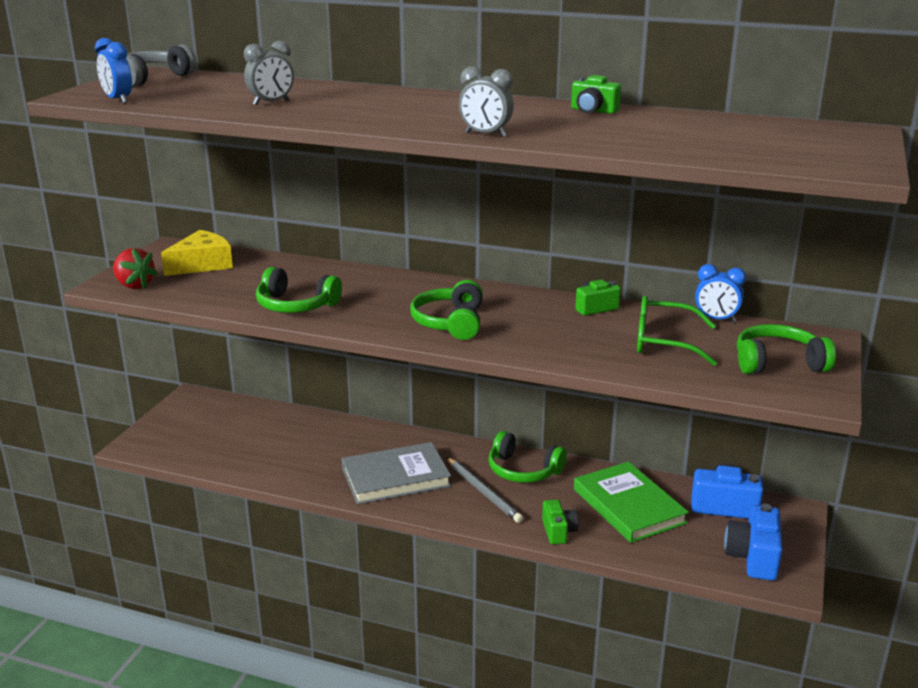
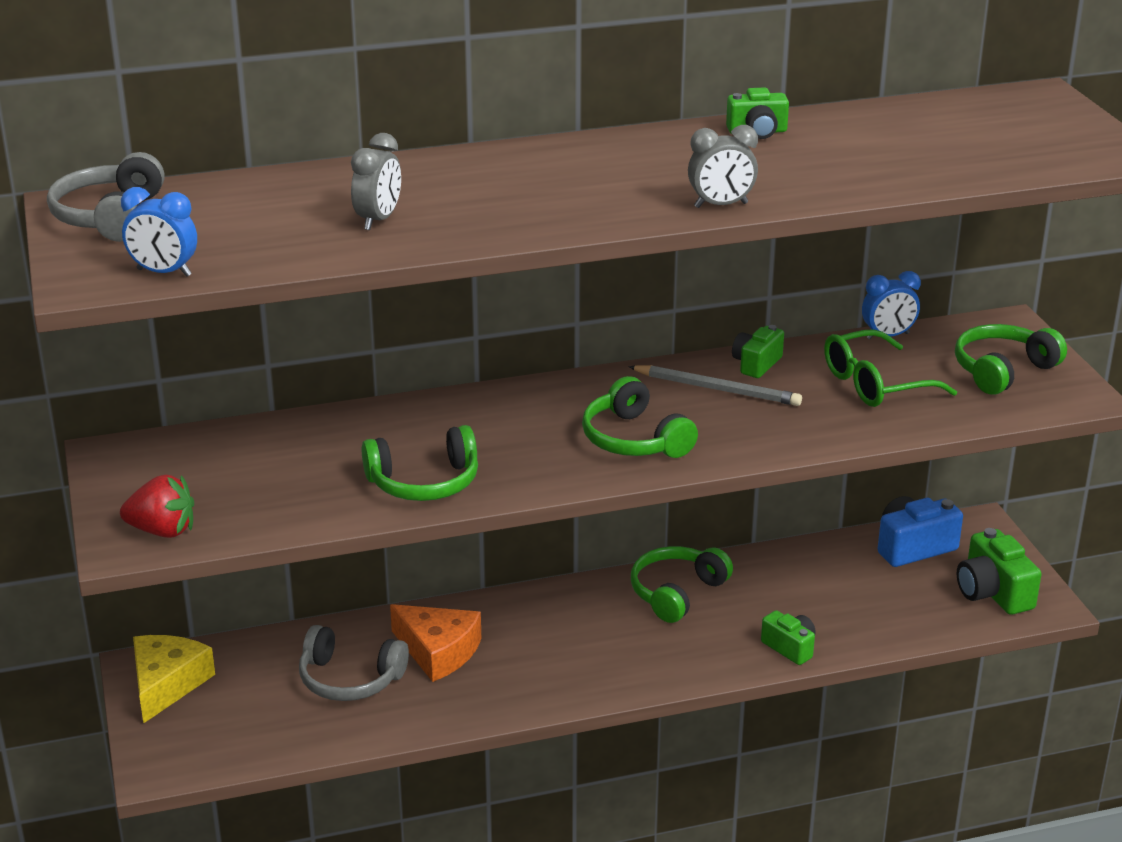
camera: 35 degrees left, 5 degrees up
yellow cheese [161,230,233,276] -> yellow cheese moved to [133,635,215,724]
grey book [342,442,451,504] -> none
grey pencil [446,457,523,523] -> grey pencil moved to [628,365,802,406]
green headphones [489,431,567,483] -> green headphones turned 135 degrees clockwise [631,546,733,623]
green book [574,462,689,543] -> none
blue camera [724,504,782,581] -> green camera [957,528,1042,615]
none -> grey headphones [299,625,409,701]
none -> orange cheese [390,604,481,682]

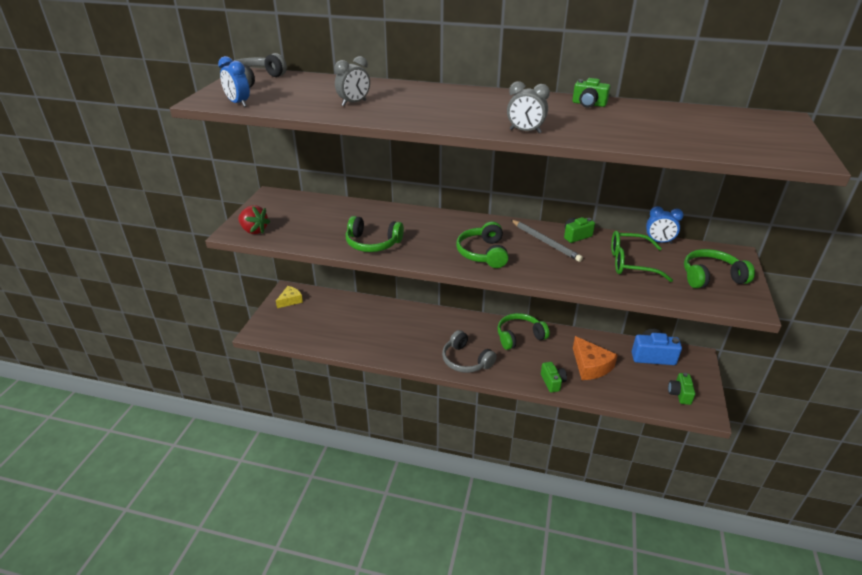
camera: 30 degrees right, 5 degrees up
yellow cheese [133,635,215,724] -> yellow cheese [276,286,303,308], size x0.64
grey headphones [299,625,409,701] -> grey headphones moved to [442,330,497,373]
orange cheese [390,604,481,682] -> orange cheese moved to [573,336,618,380]
green camera [957,528,1042,615] -> green camera [668,373,695,405], size x0.63

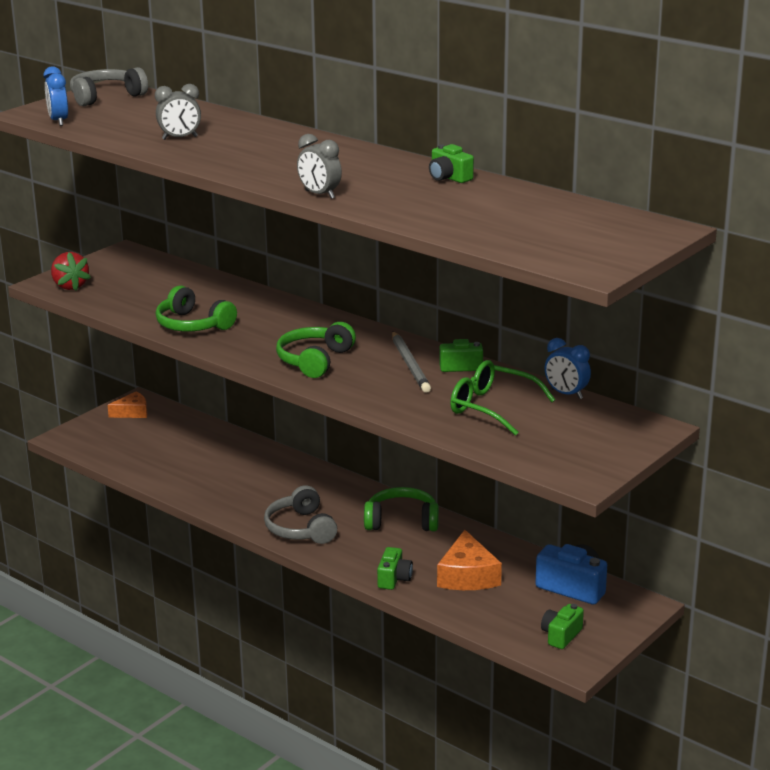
camera: 25 degrees right, 10 degrees down
yellow cheese [276,286,303,308] -> orange cheese [108,391,147,418]
green headphones [684,249,755,288] -> none

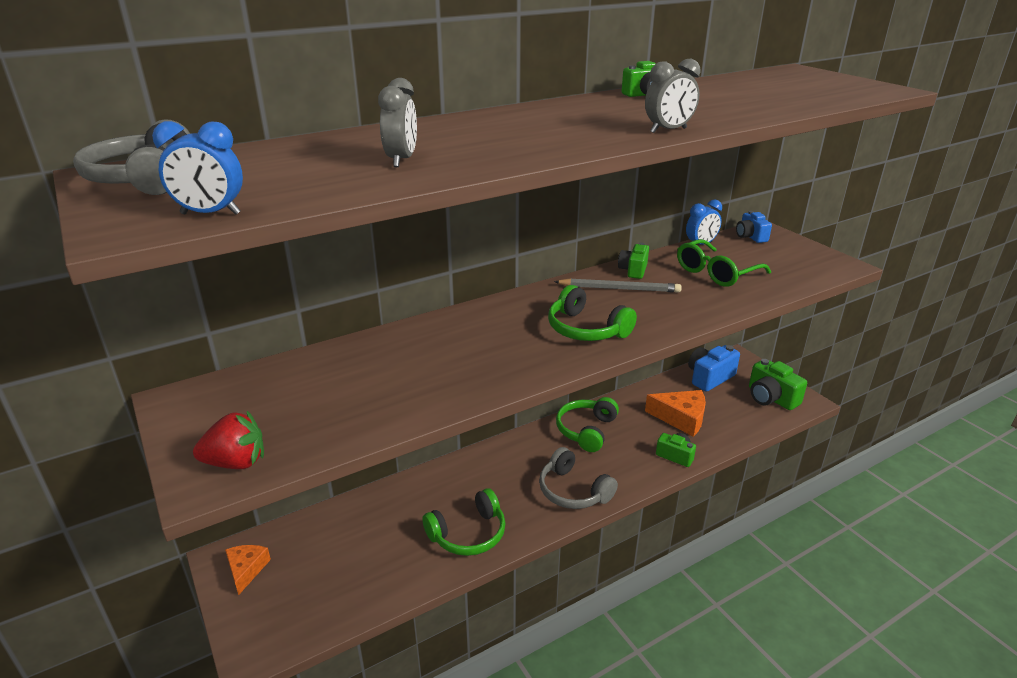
camera: 70 degrees left, 5 degrees up
green headphones [155,285,237,331] -> green headphones moved to [423,488,505,556]
grey headphones [264,485,337,544] -> grey headphones turned 45 degrees clockwise [539,447,618,509]
green camera [541,604,584,649] -> green camera [749,359,807,410], size x1.59
none -> blue camera [736,211,772,243]

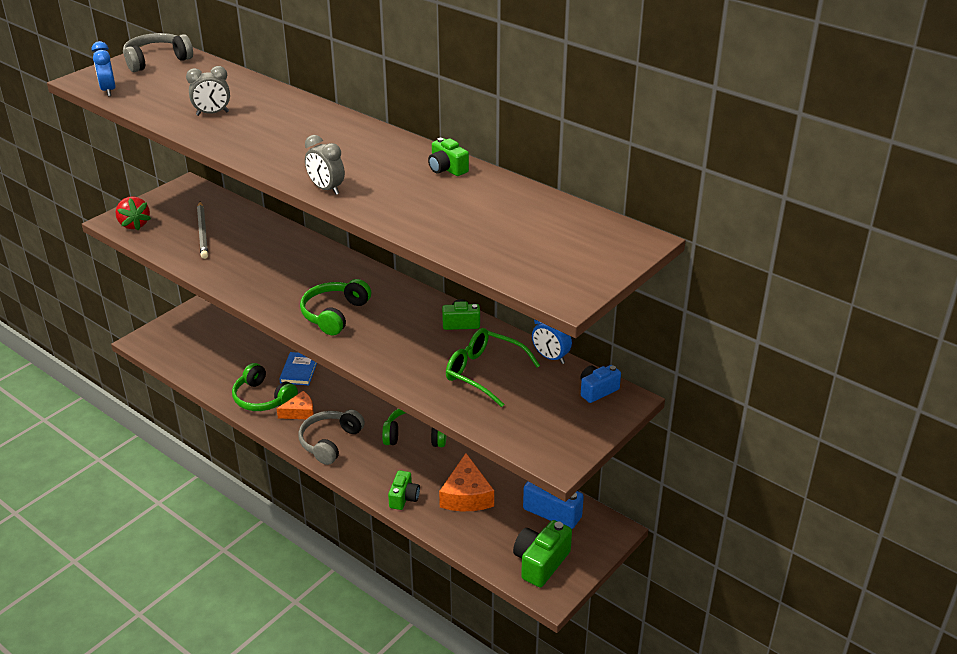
camera: 70 degrees right, 5 degrees up
orange cheese [225,545,271,595] -> orange cheese moved to [276,391,314,419]
grey pencil [554,278,682,293] -> grey pencil moved to [197,202,208,259]
none -> blue book [279,352,317,385]

